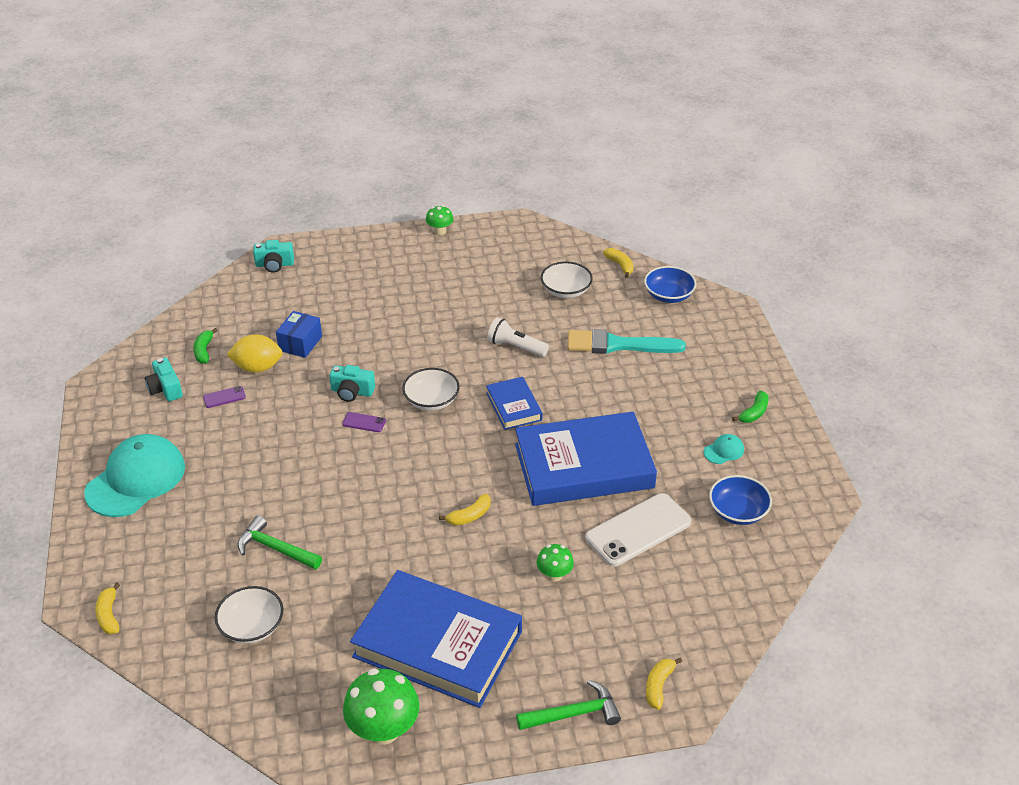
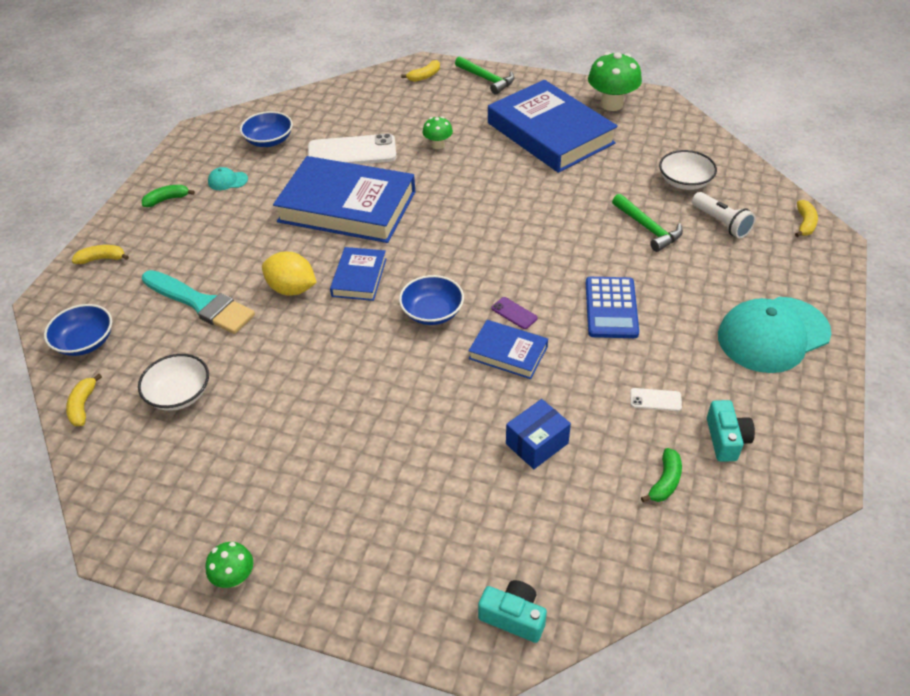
camera: 150 degrees left, 5 degrees up
purple phone [203,386,246,408] -> white phone [630,388,682,411]
yellow lemon [226,334,283,373] -> yellow lemon moved to [262,252,317,295]
turquoise camera [329,365,375,402] -> blue book [469,320,548,379]
white bowl [402,368,460,411] -> blue bowl [399,275,464,325]
yellow banana [439,494,491,526] -> yellow banana moved to [72,245,129,264]
white flashlight [487,317,549,357] -> white flashlight moved to [692,192,756,238]
green hammer [516,680,621,730] -> green hammer turned 150 degrees counterclockwise [455,56,515,94]
none -> blue calculator [586,277,639,338]

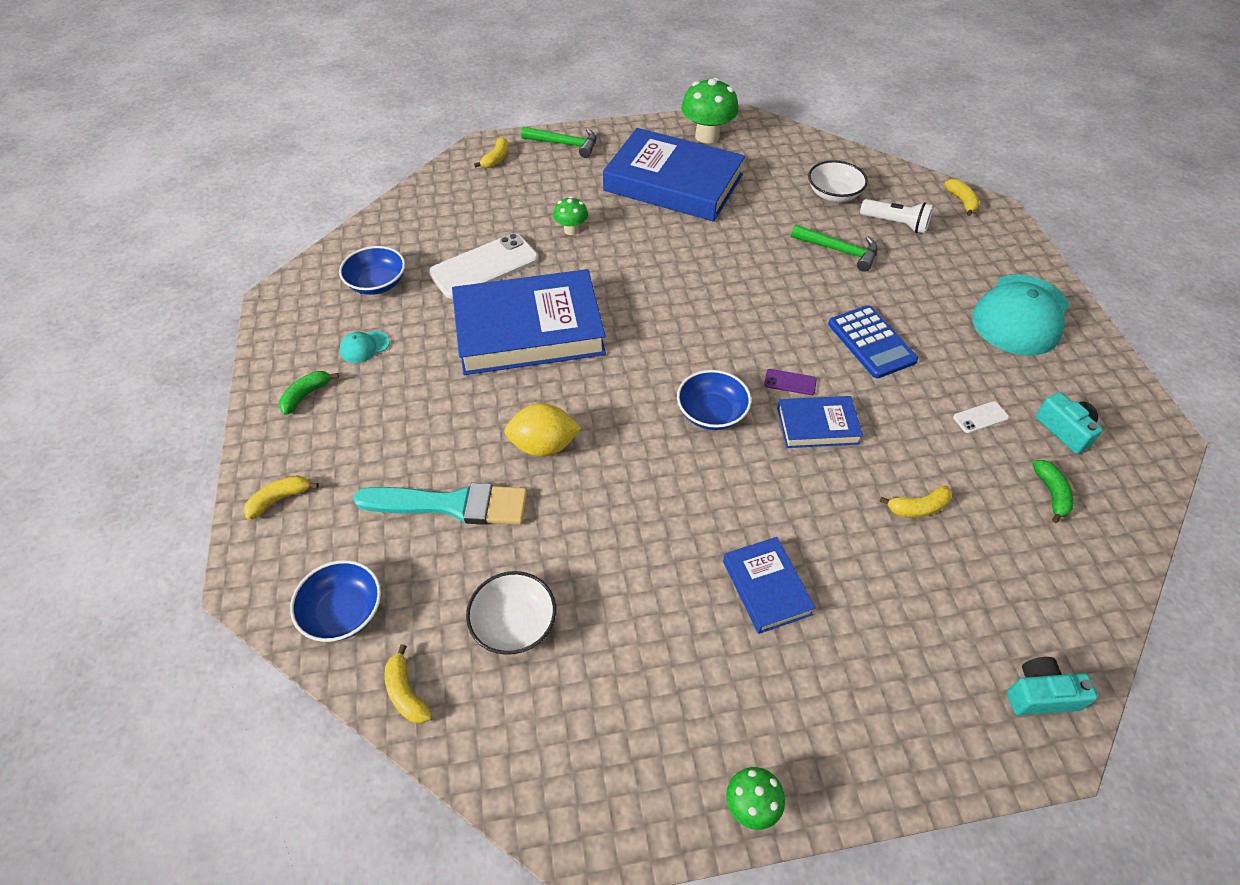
camera: 30 degrees left, 5 degrees up
blue book [330,247,386,301] -> blue book moved to [723,537,816,634]
blue box [506,399,571,469] -> yellow banana [879,486,952,517]

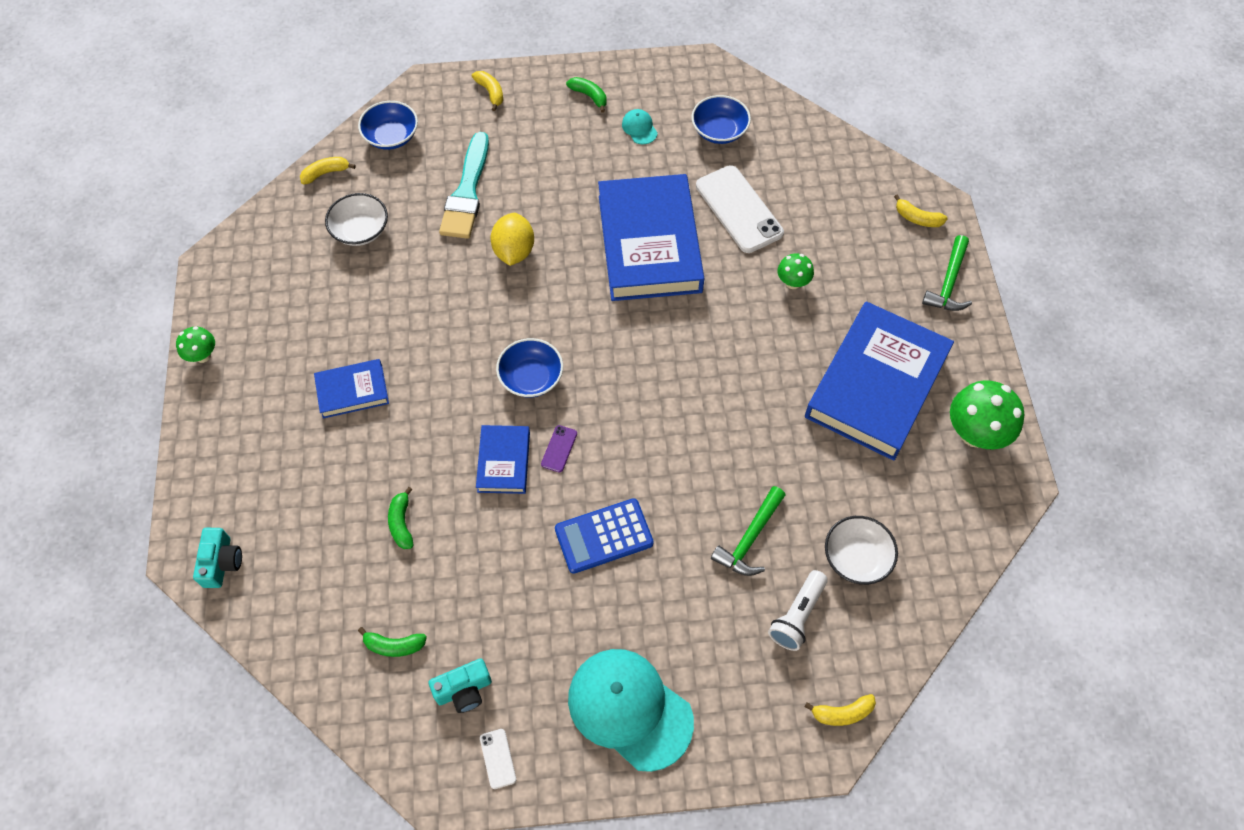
camera: 95 degrees right, 10 degrees up
yellow banana [879,486,952,517] -> green banana [388,487,413,549]
white phone [953,401,1009,433] -> white phone moved to [480,729,516,789]

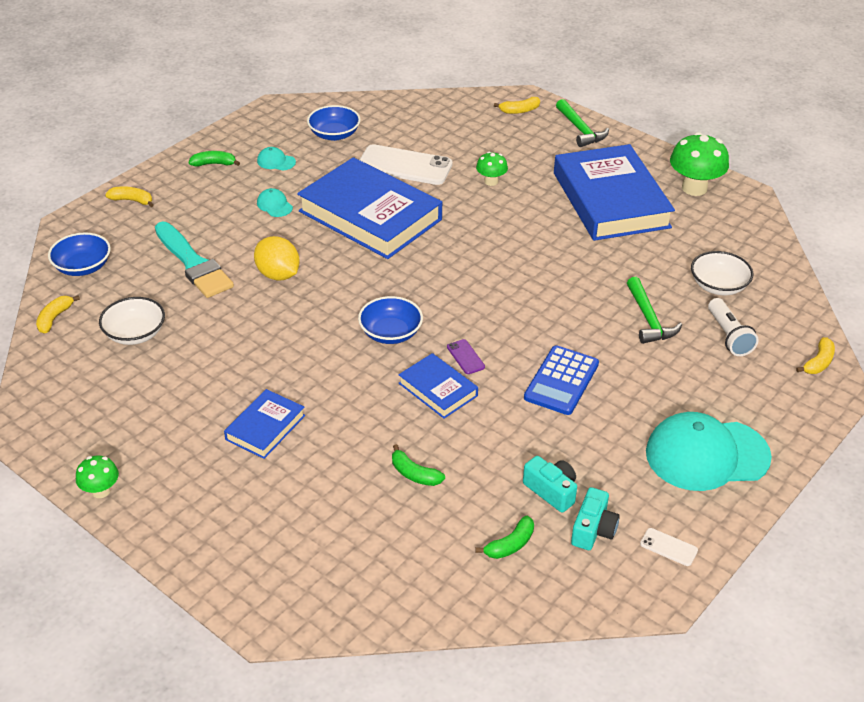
camera: 45 degrees left, 20 degrees down
turquoise camera [193,528,242,588] -> turquoise camera moved to [523,456,577,513]
none -> turquoise cap [257,188,293,217]

